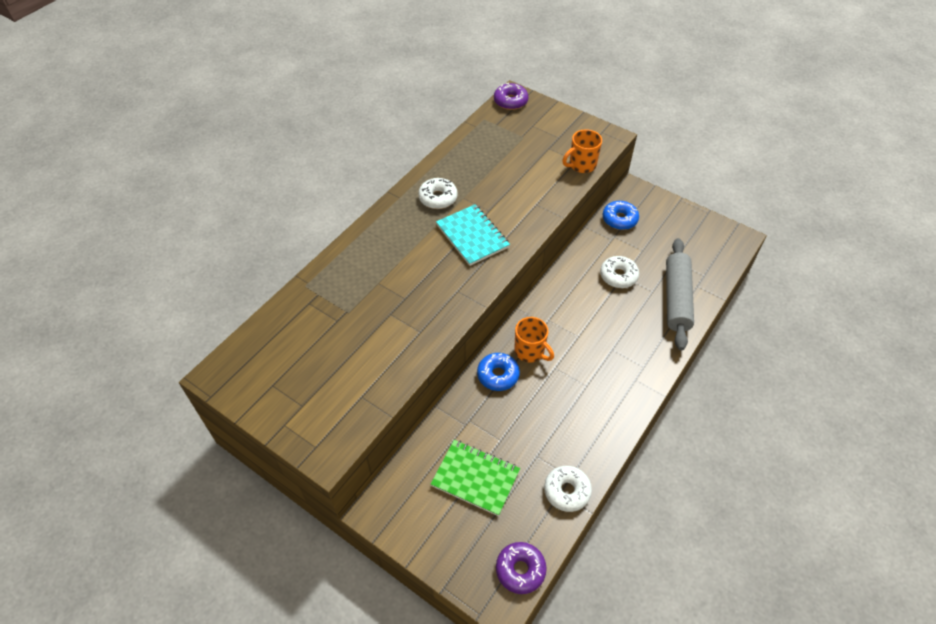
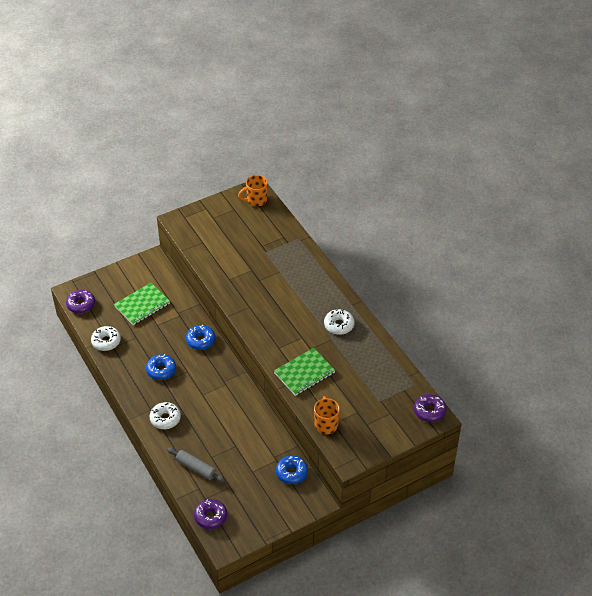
camera: 115 degrees right, 5 degrees down
turquoise notebook [436,204,510,266] -> none
orange mug [514,317,554,362] -> orange mug moved to [238,175,268,206]
white donut [600,256,639,288] -> white donut moved to [150,402,181,429]
grey rolling pin [666,238,694,350] -> grey rolling pin [167,447,225,483], size x0.62
none -> blue donut [146,354,176,380]
none -> purple donut [194,499,227,529]
none -> green notebook [274,348,336,396]

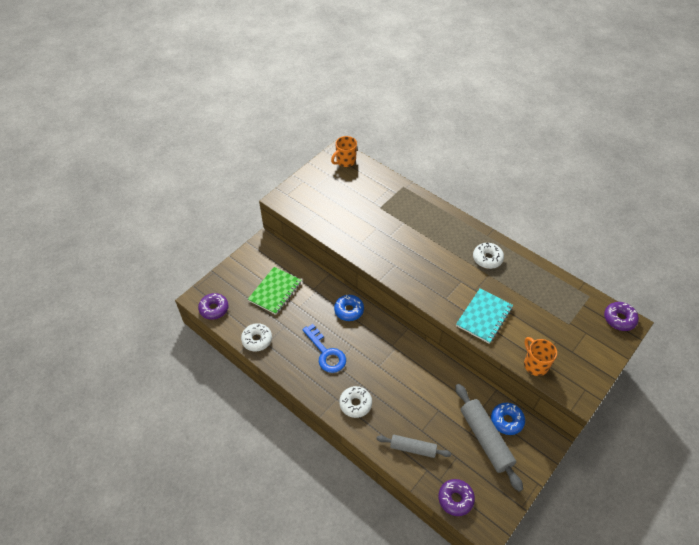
camera: 20 degrees left, 5 degrees up
blue donut [146,354,176,380] -> blue key [302,324,346,373]
green notebook [274,348,336,396] -> turquoise notebook [456,289,513,344]
none -> grey rolling pin [455,384,523,492]

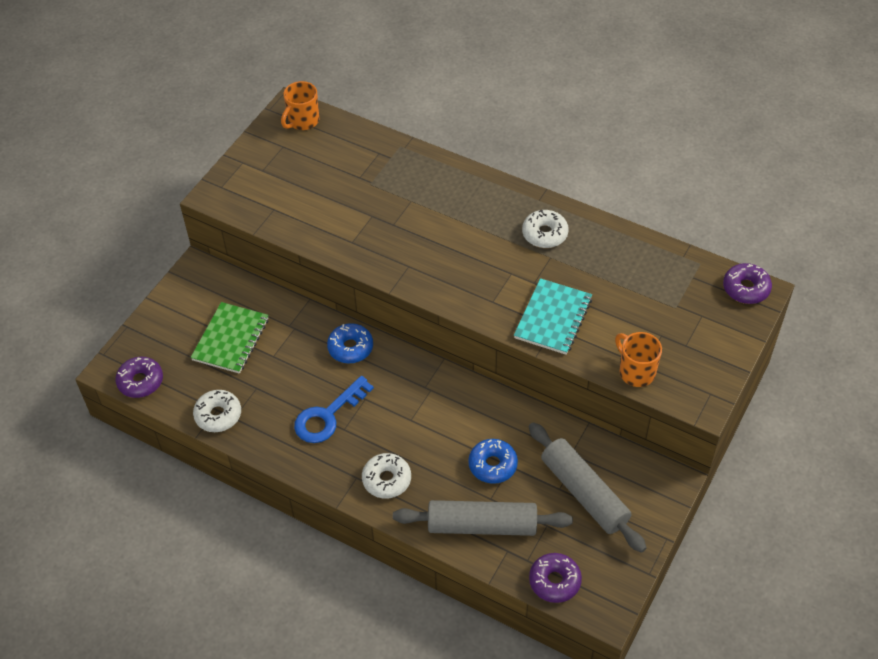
camera: 10 degrees left, 0 degrees up
blue key [302,324,346,373] -> blue key turned 90 degrees clockwise [294,376,374,443]
grey rolling pin [377,435,451,458] -> grey rolling pin [393,500,573,536], size x1.60
blue donut [491,403,525,435] -> blue donut moved to [468,439,518,484]

